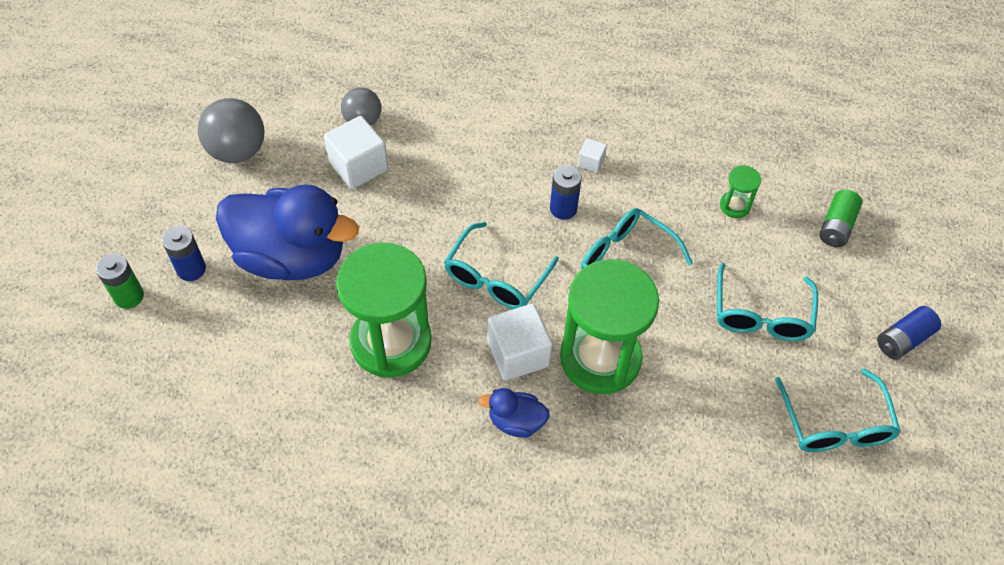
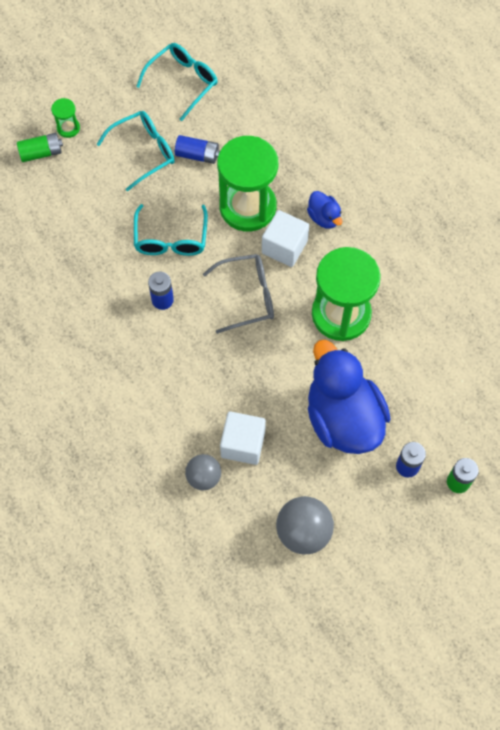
camera: 130 degrees left, 10 degrees up
turquoise glasses [444,222,559,309] -> grey glasses [203,254,274,334]
white cube [578,138,607,173] -> none
green hourglass [720,165,761,218] -> green hourglass moved to [51,98,80,138]
blue battery [877,306,941,359] -> blue battery moved to [175,135,220,164]

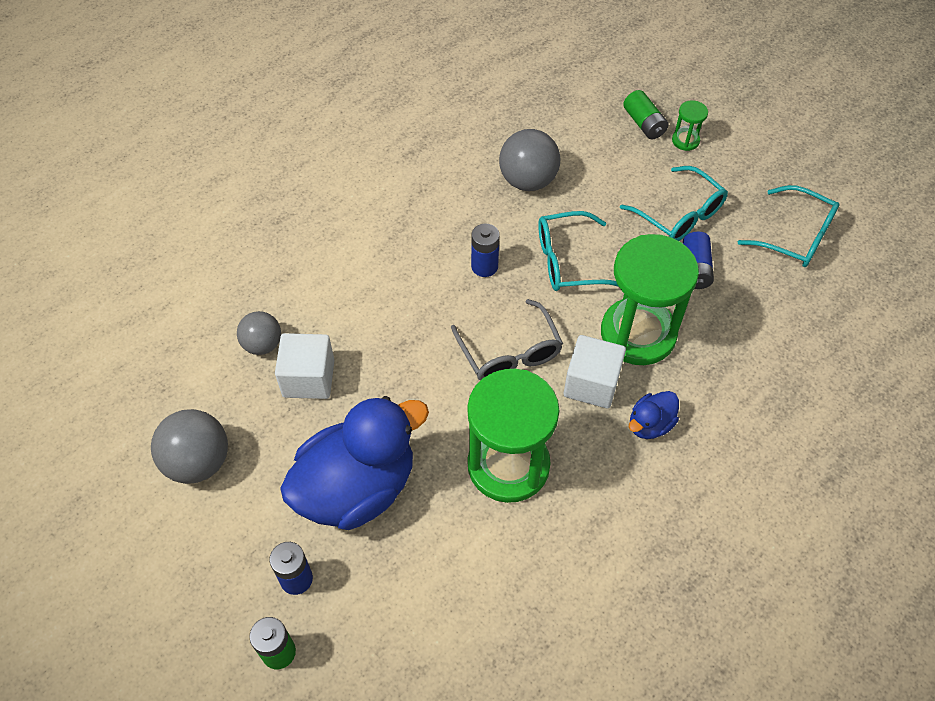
camera: 80 degrees right, 10 degrees down
none -> grey ball [499,129,560,191]

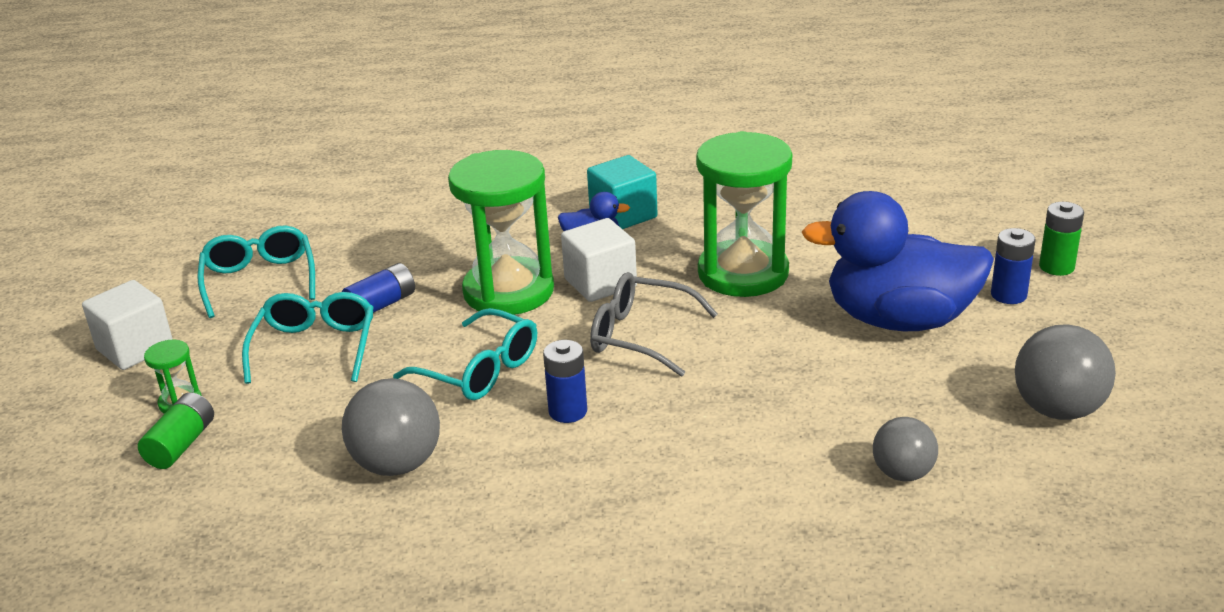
camera: 135 degrees left, 25 degrees down
white cube [275,333,335,399] -> white cube moved to [82,280,173,370]
grey glasses [451,299,563,381] -> grey glasses turned 90 degrees counterclockwise [590,272,718,377]
none -> turquoise cube [587,155,658,229]

